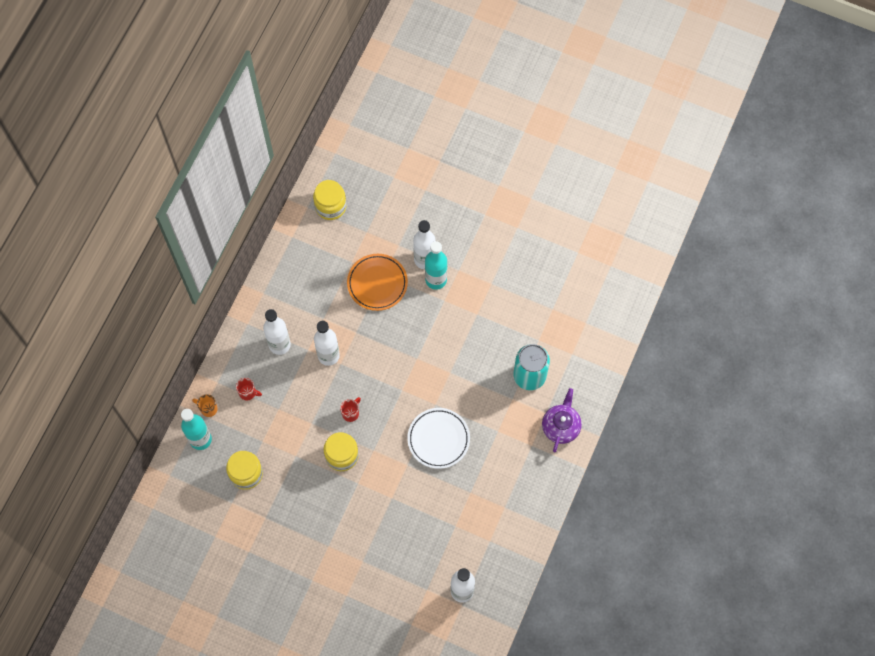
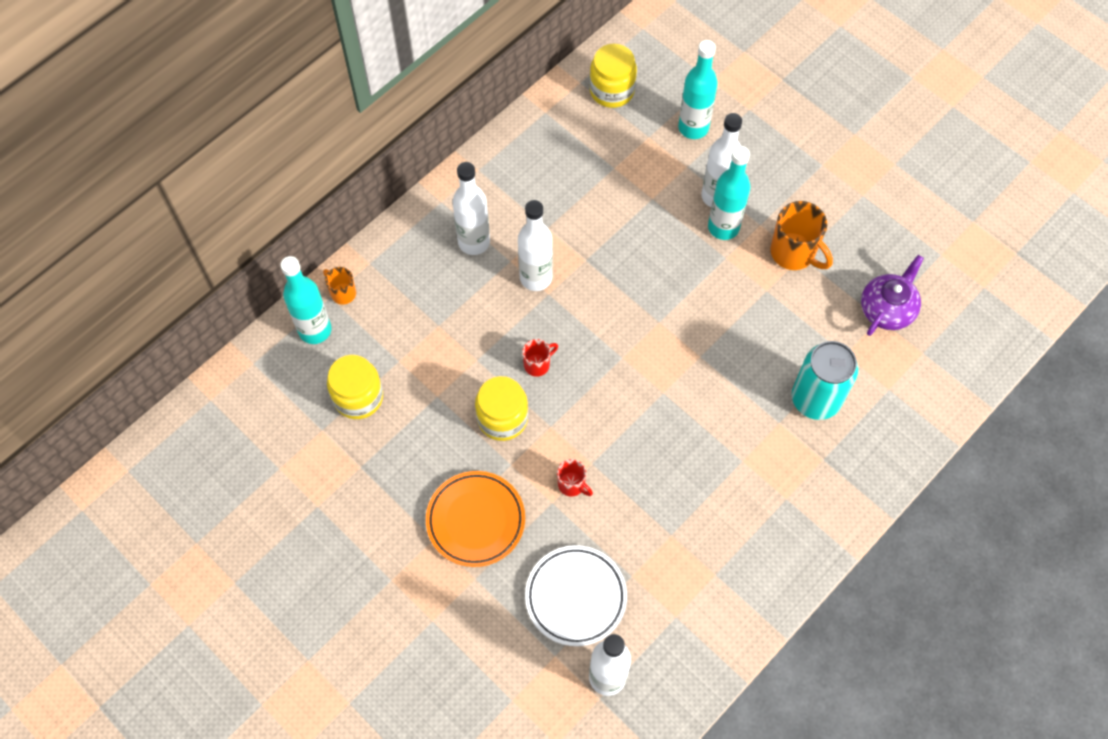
camera: 20 degrees right, 5 degrees down
red mug [236,378,262,400] -> red mug moved to [557,459,593,497]
orange plate [347,254,408,311] -> orange plate moved to [426,471,525,567]
white plate [407,408,470,469] -> white plate moved to [525,545,627,646]
purple teapot [542,388,582,453] -> purple teapot moved to [861,255,924,336]
none -> turquoise bottle [678,40,718,139]
none -> orange mug [770,201,833,270]

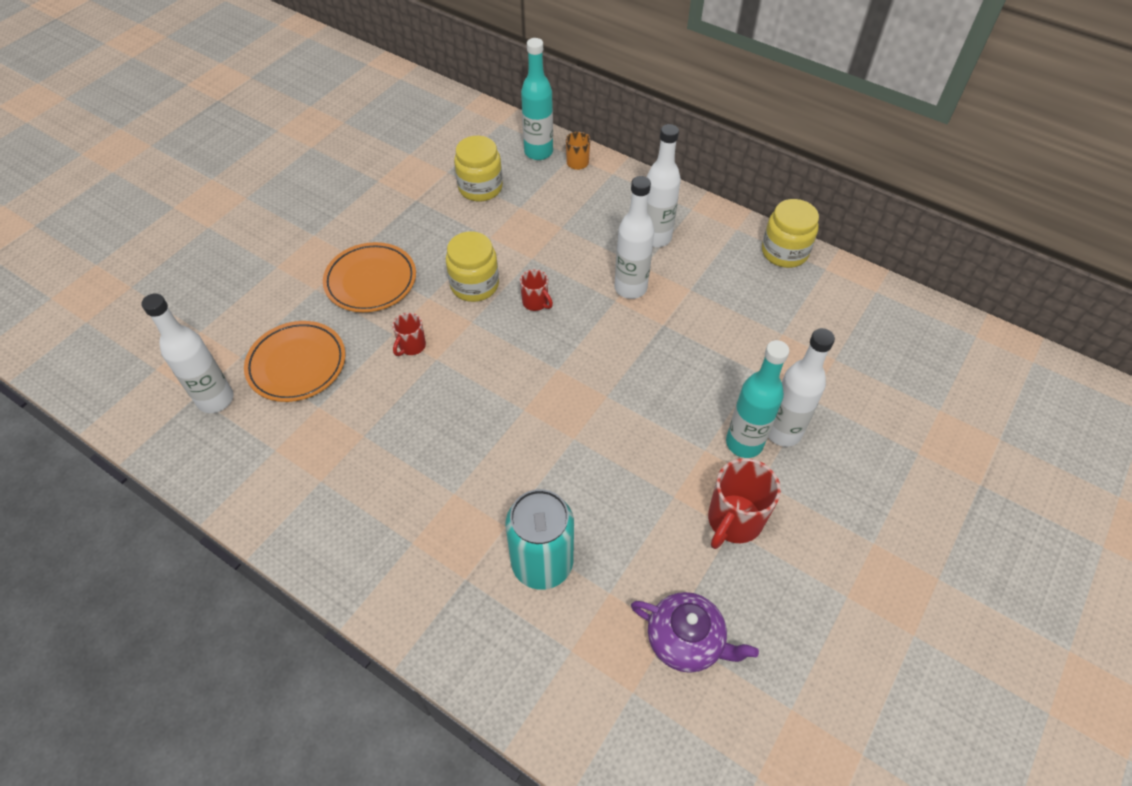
camera: 80 degrees right, 10 degrees down
white plate [525,545,627,646] -> orange plate [244,321,346,402]
yellow jar [589,44,637,108] -> yellow jar moved to [762,199,819,268]
turquoise bottle [678,40,718,139] -> none
orange mug [770,201,833,270] -> red mug [708,458,781,549]

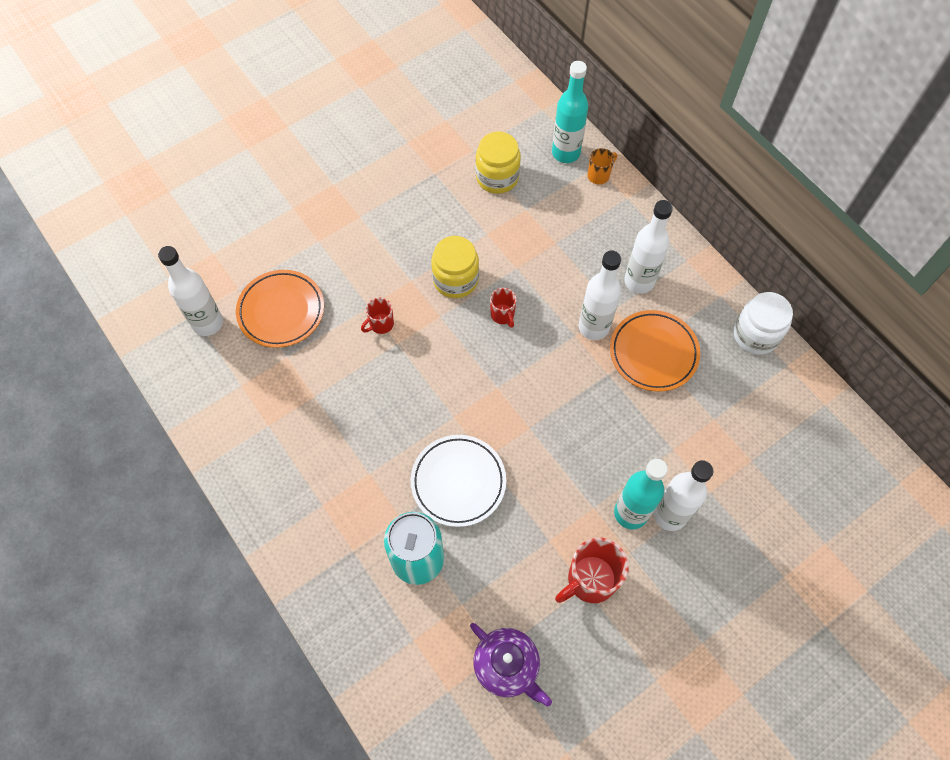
camera: 20 degrees right, 10 degrees up
orange plate [323,242,416,312] -> orange plate moved to [610,310,700,392]
yellow jar [762,199,819,268] -> white jar [733,292,793,355]
none -> white plate [411,435,506,527]

